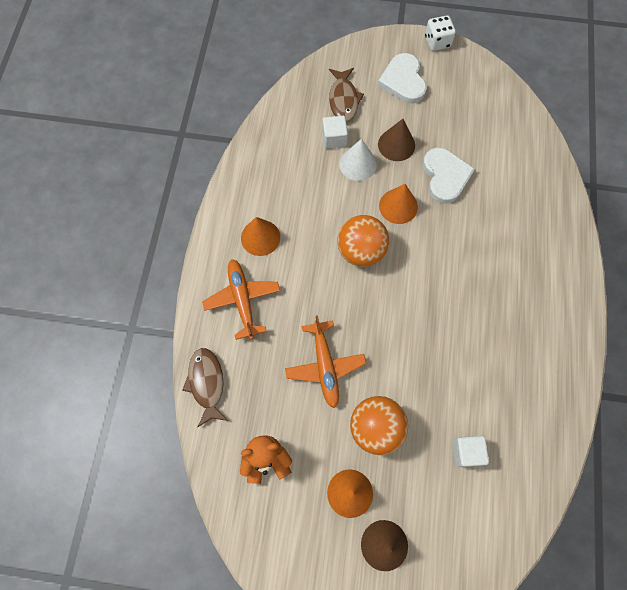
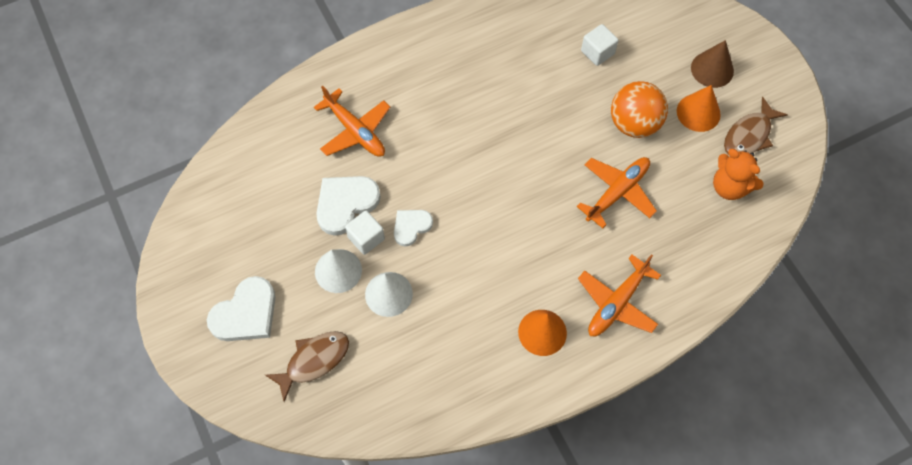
camera: 125 degrees left, 5 degrees down
brown fish [182,348,228,427] -> brown fish moved to [724,97,788,155]
white cube [322,116,348,148] -> white cube moved to [345,211,385,255]
orange ball [337,215,389,267] -> none
brown cone [378,119,415,161] -> white cone [315,249,362,293]
orange cone [379,184,418,224] -> white heart [394,210,433,246]
white dice [425,15,456,51] -> none
none -> orange plane [314,86,390,157]

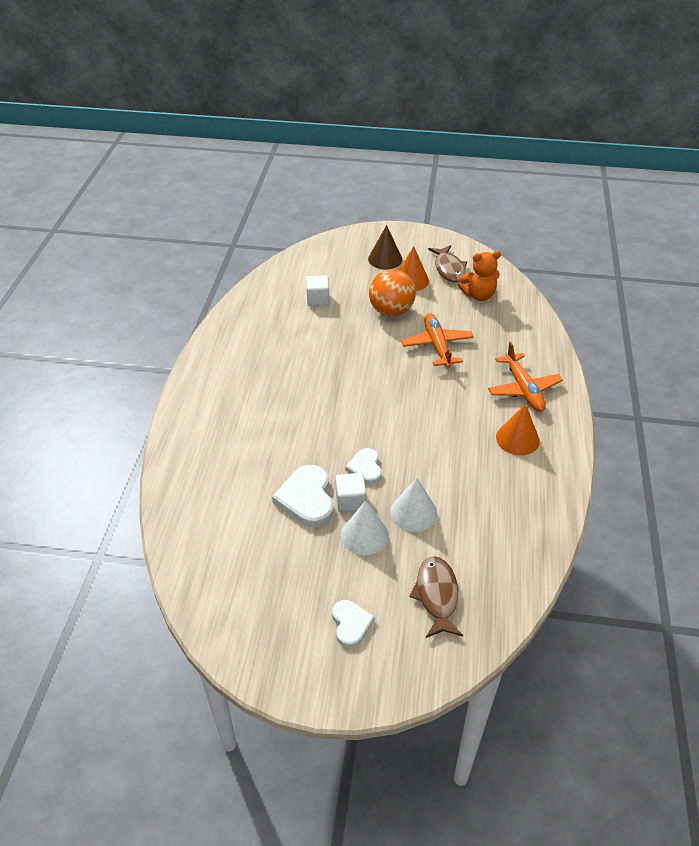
camera: 55 degrees left, 20 degrees down
white heart [207,276,276,341] -> white heart [332,600,375,648], size x0.62
orange plane [314,86,390,157] -> none

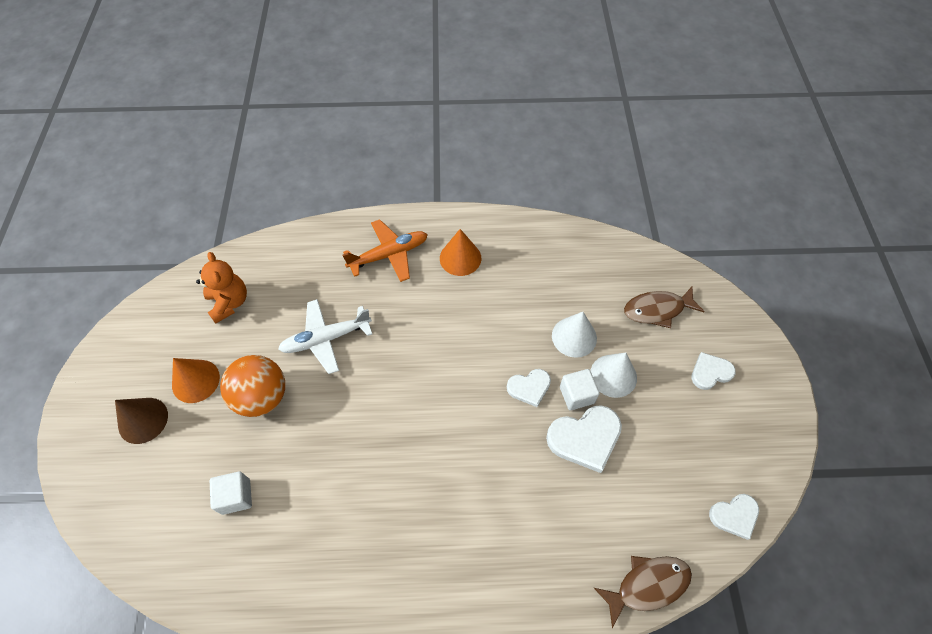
camera: 100 degrees left, 15 degrees up
orange plane [401,313,474,368] -> white plane [278,299,372,374]
brown fish [428,245,467,283] -> brown fish moved to [594,556,692,628]
none -> white heart [709,494,759,540]

